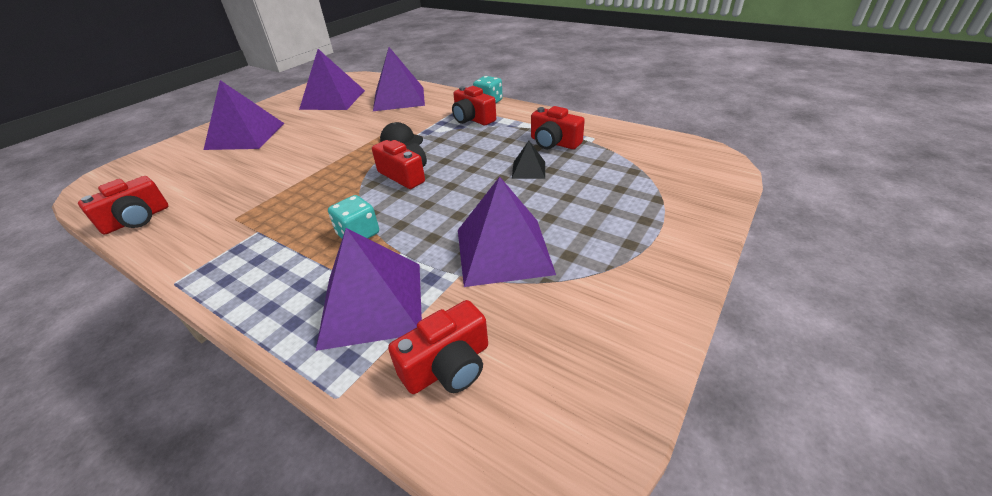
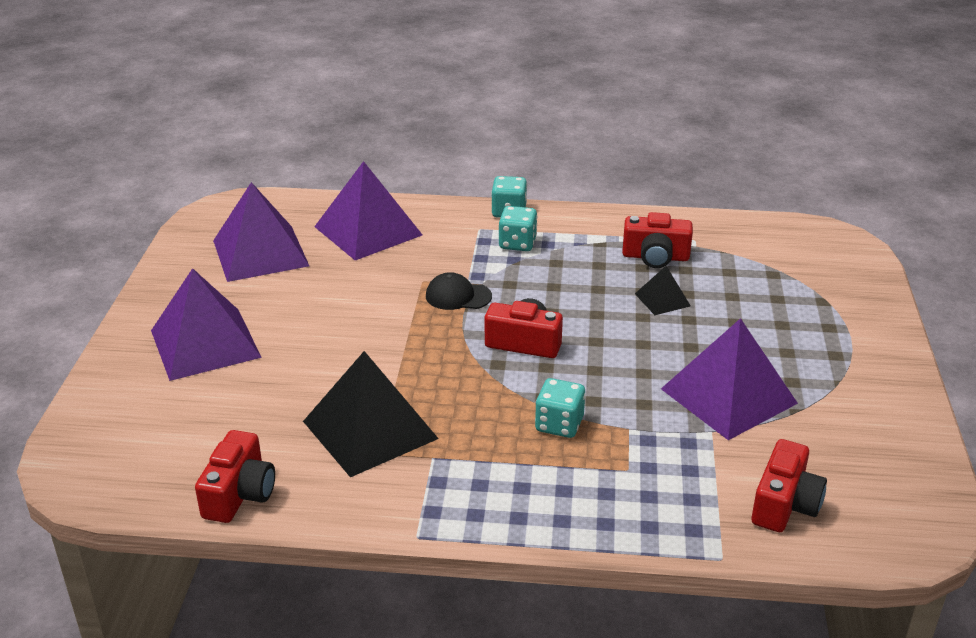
camera: 30 degrees left, 5 degrees down
purple pyramid [316,228,422,351] -> none
red camera [452,86,496,125] -> turquoise dice [499,206,537,251]
none -> black pyramid [303,351,439,477]

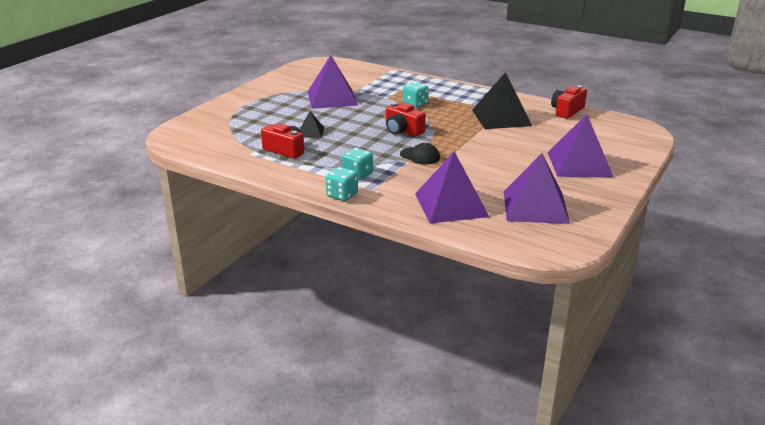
camera: 155 degrees left, 5 degrees down
red camera [752,439,827,532] -> none

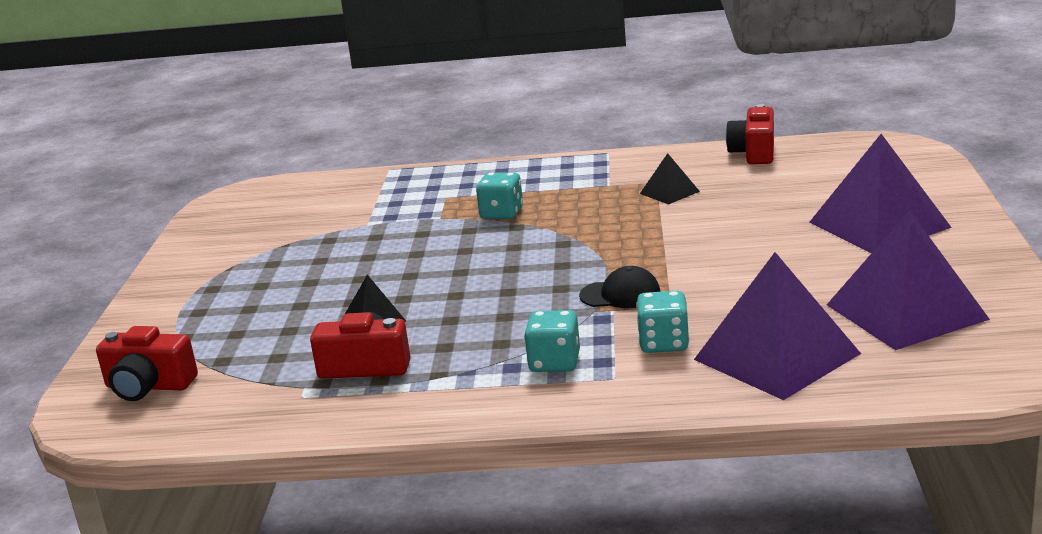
camera: 25 degrees left, 5 degrees down
purple pyramid [308,55,358,109] -> none
turquoise dice [326,167,358,201] -> turquoise dice moved to [636,291,689,353]
red camera [386,102,426,136] -> red camera moved to [96,326,198,401]
black pyramid [472,72,532,129] -> black pyramid [640,153,700,205], size x0.48

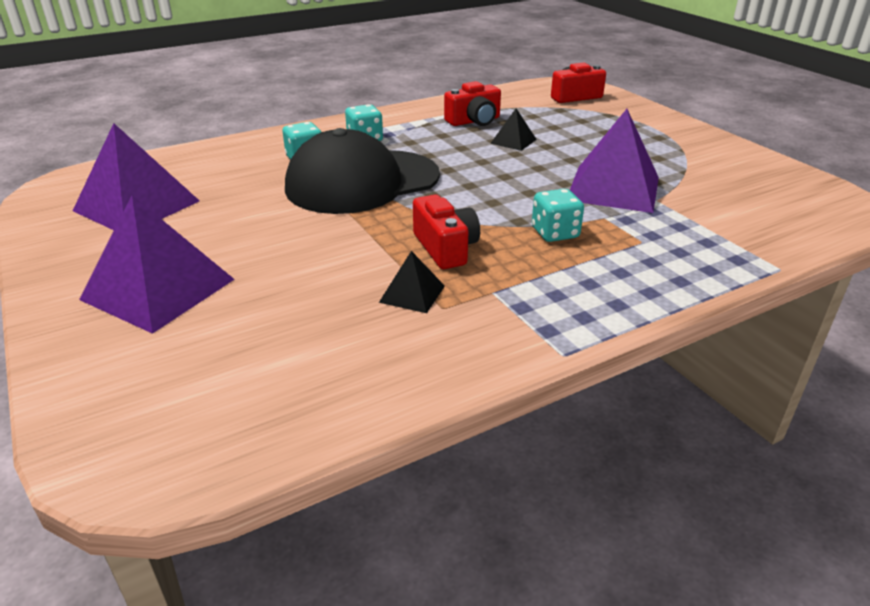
camera: 145 degrees right, 10 degrees up
black cap [579,266,661,308] -> black cap [285,128,440,214], size x2.50
purple pyramid [694,252,861,400] -> purple pyramid moved to [570,109,659,213]
red camera [726,104,774,164] -> red camera moved to [413,195,480,269]

